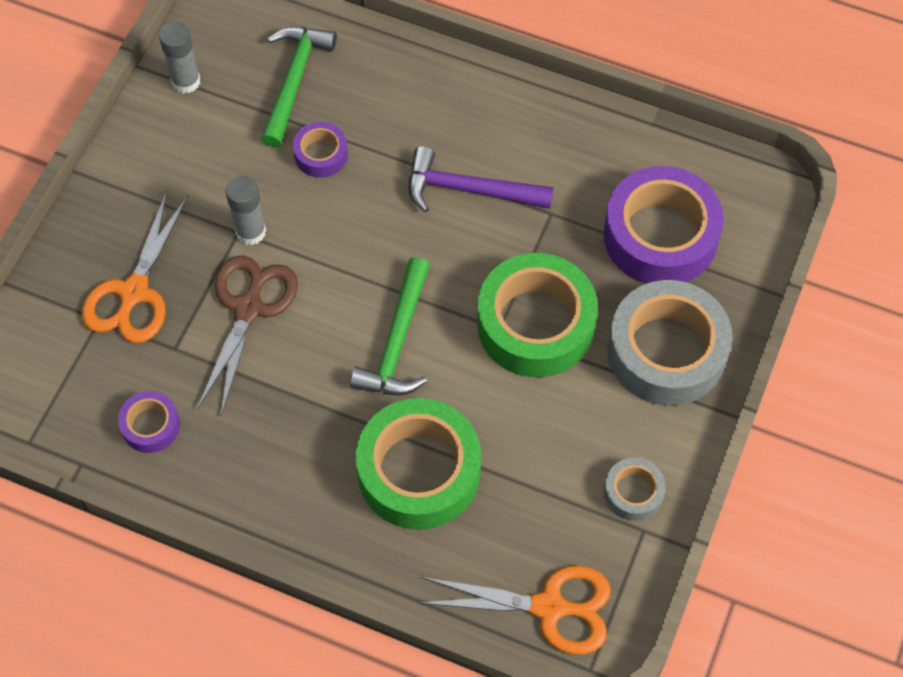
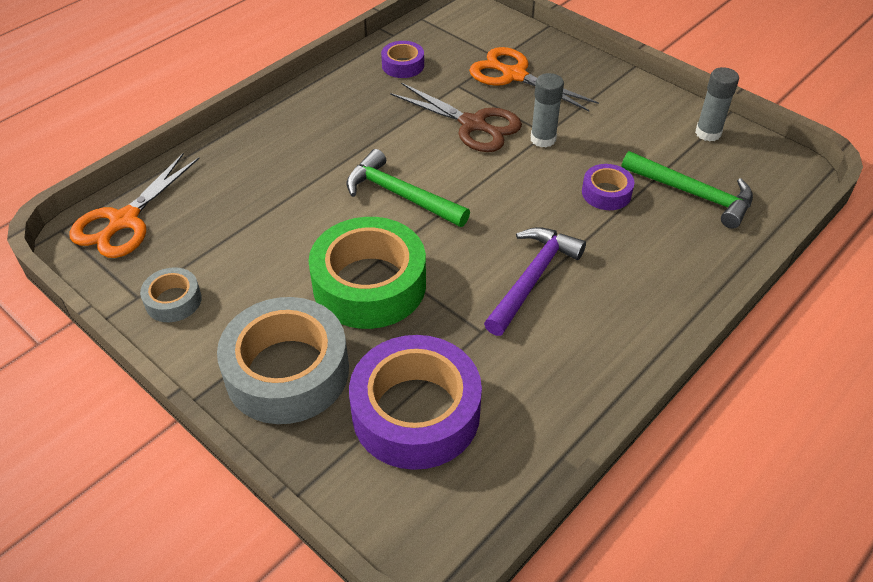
camera: 110 degrees right, 15 degrees down
green tape [356,398,481,530] -> none

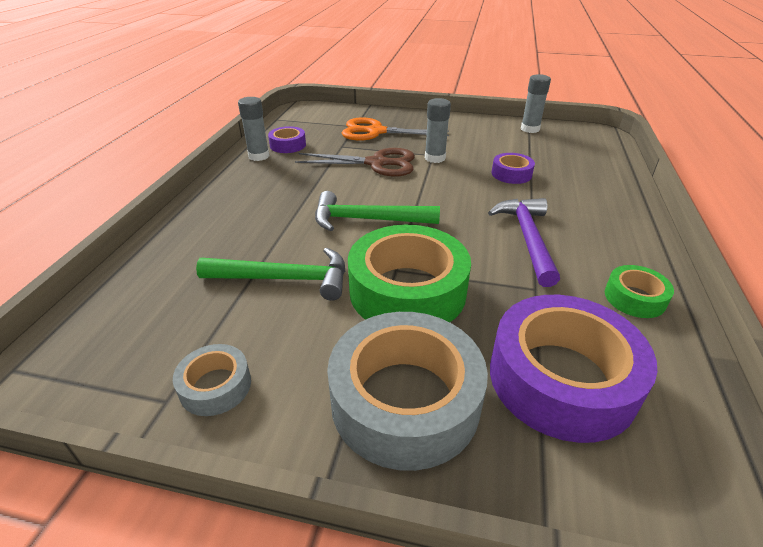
camera: 30 degrees left, 10 degrees down
orange scissors [70,153,200,258] -> none
green hammer [622,151,753,229] -> green hammer moved to [196,248,345,301]
none -> grey glue stick [238,97,269,161]
none -> green tape [605,265,674,318]

